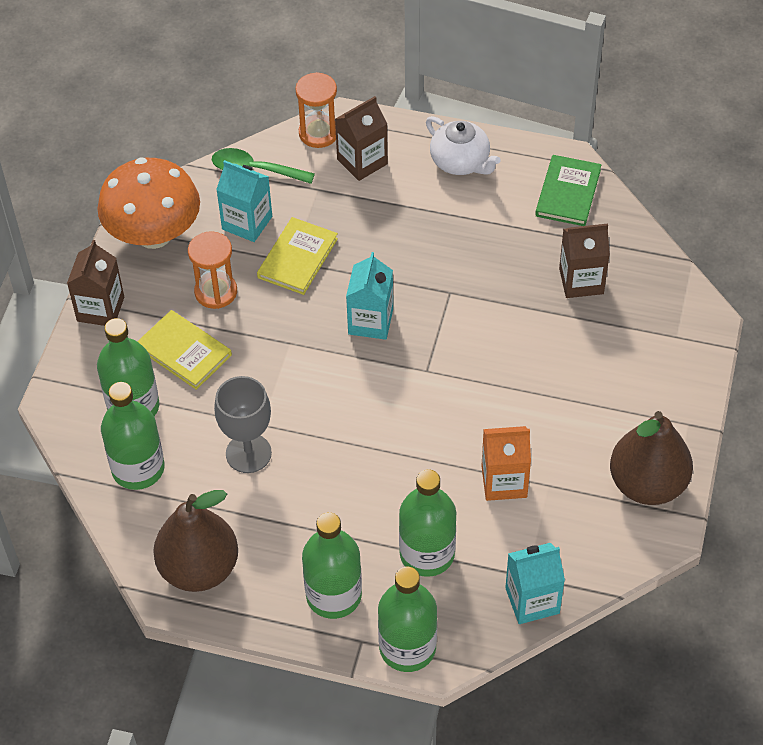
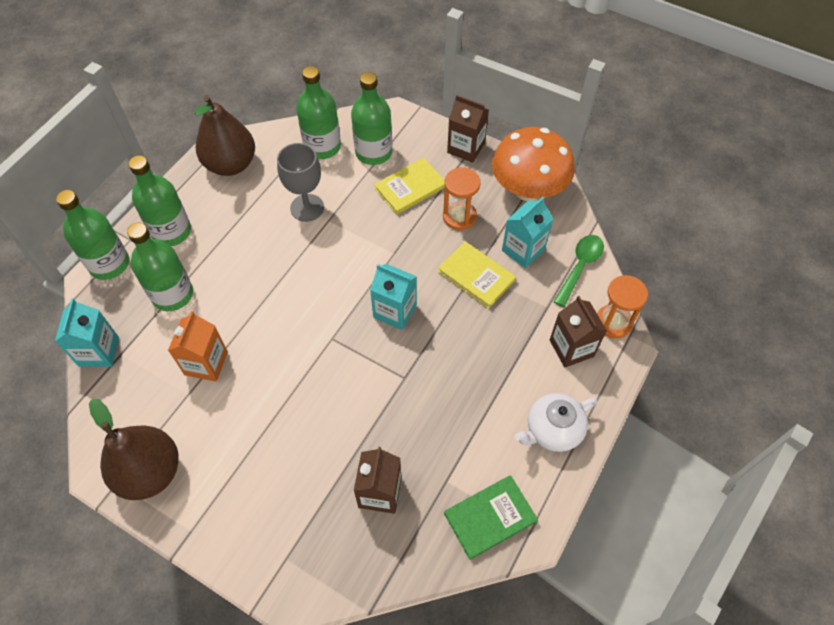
camera: 105 degrees right, 5 degrees up
green book [535,155,601,226] -> green book turned 60 degrees counterclockwise [444,475,538,560]

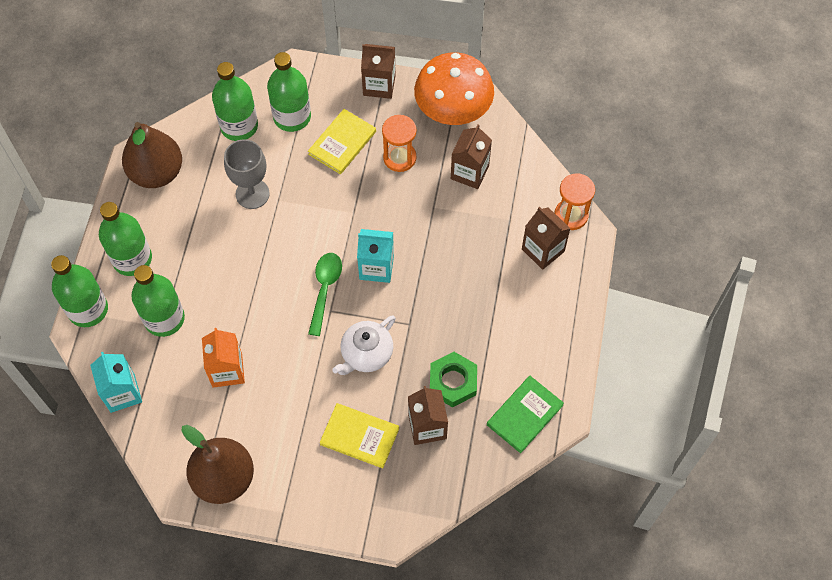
camera: 20 degrees left, 5 degrees up
yellow book [438,241,516,309] -> yellow book moved to [320,403,399,468]
turquoise carton [502,197,553,268] -> brown carton [451,125,492,189]
white teapot [515,393,597,452] -> white teapot moved to [332,315,396,375]
green spoon [553,235,604,307] -> green spoon moved to [308,253,342,336]
none -> green nut [430,352,477,407]

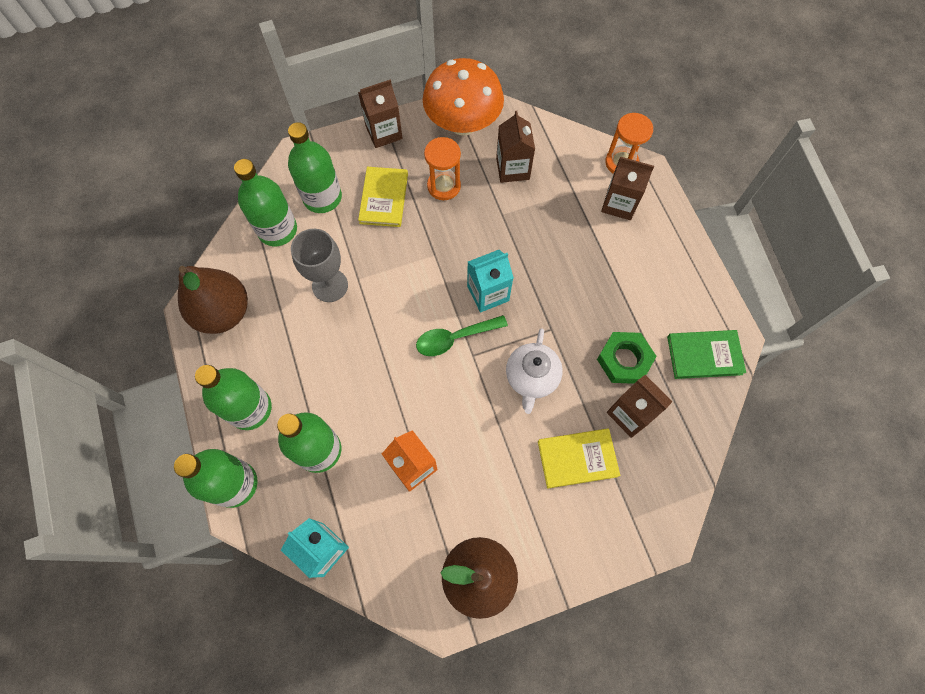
camera: 30 degrees left, 5 degrees up
green spoon [308,253,342,336] -> green spoon turned 90 degrees counterclockwise [416,315,508,356]
green book [487,376,564,453] -> green book turned 75 degrees clockwise [667,330,746,379]

